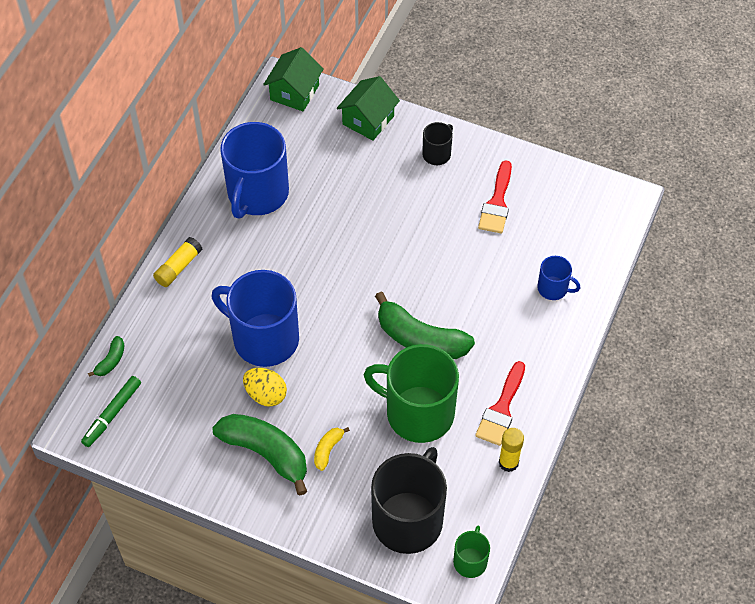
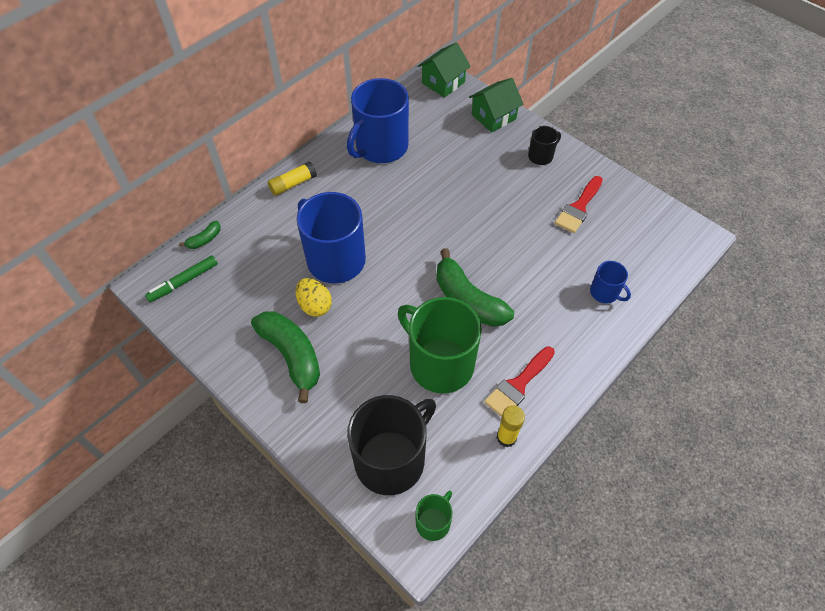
camera: 20 degrees right, 0 degrees up
yellow banana [314,427,350,471] -> none

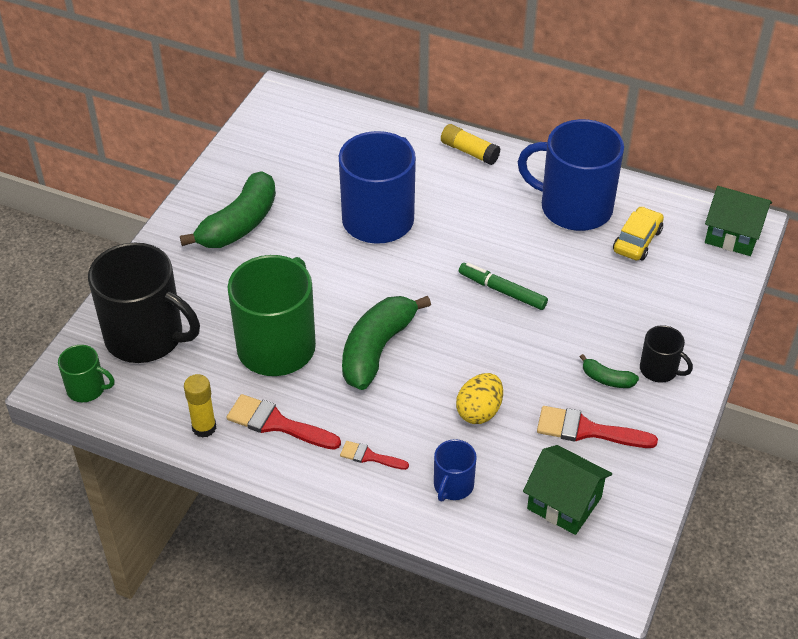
camera: 70 degrees right, 10 degrees down
green marker [145,255,218,302] -> green marker moved to [459,263,548,310]
green banana [179,221,221,249] -> green banana moved to [580,354,639,388]
yellow egg [295,278,332,317] -> yellow egg moved to [456,373,503,424]
green house [469,78,523,133] -> green house moved to [523,445,612,535]
none -> red brush [340,441,409,470]
none -> yellow car [613,206,664,260]

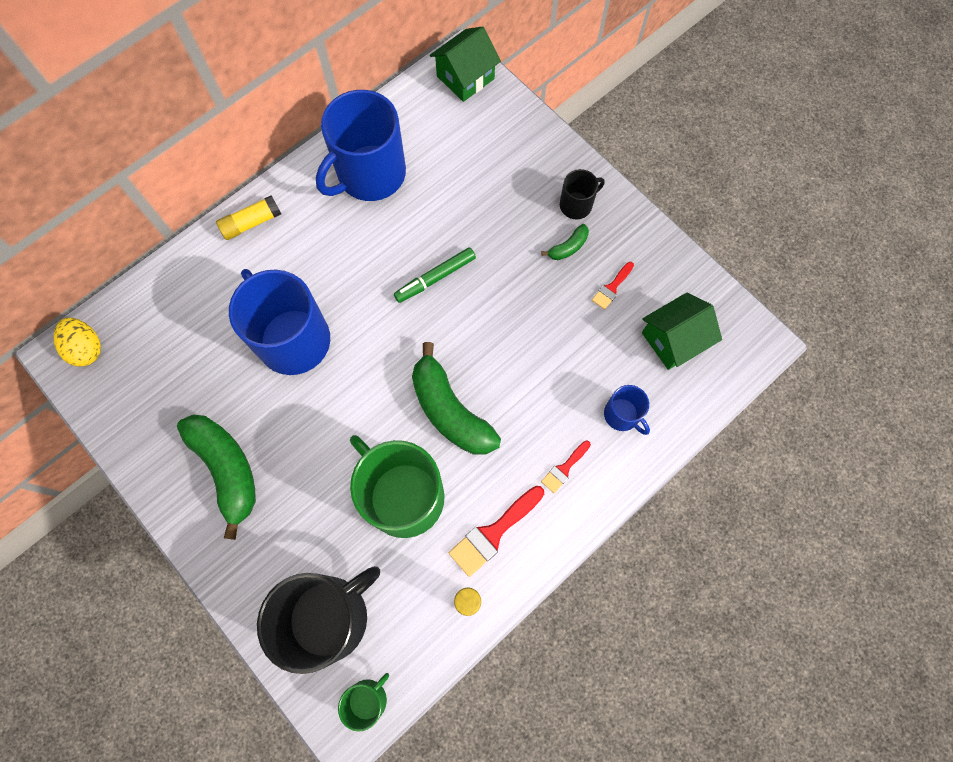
camera: 65 degrees left, 25 degrees up
yellow egg [456,373,503,424] -> yellow egg moved to [54,318,101,367]
red brush [537,406,658,448] -> red brush [592,262,634,310], size x0.57
yellow car [613,206,664,260] -> none

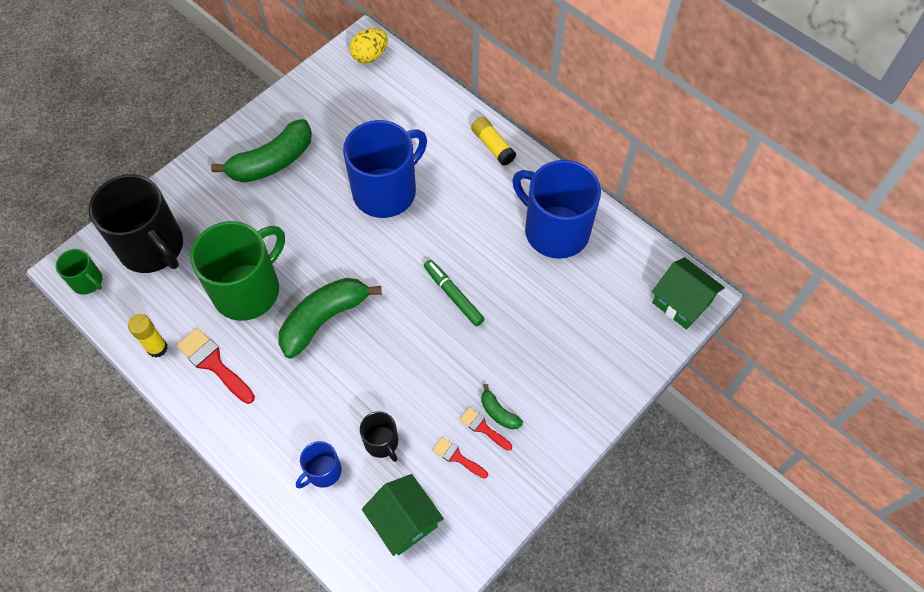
camera: 85 degrees right, 10 degrees down
red brush [541,441,591,493] -> red brush moved to [460,407,512,451]
black mug [560,169,605,219] -> black mug moved to [360,411,398,462]

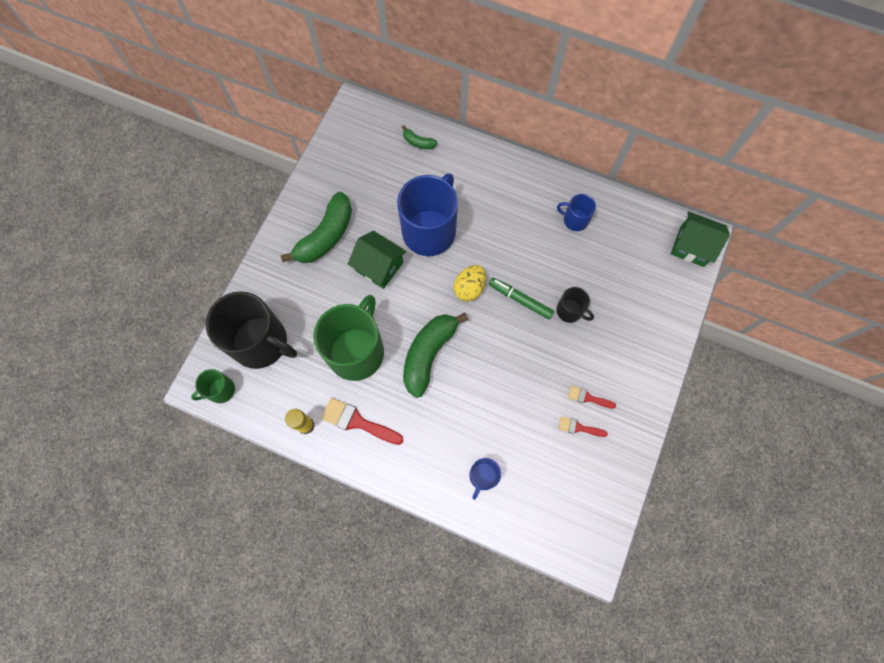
camera: 20 degrees left, 10 degrees up
green mug [56,249,102,295] -> green mug turned 135 degrees clockwise [191,369,235,403]
yellow egg [350,29,388,63] -> yellow egg moved to [454,265,486,302]
black mug [360,411,398,462] -> black mug moved to [556,287,594,323]
green house [362,474,444,556] -> green house moved to [348,231,406,289]
yellow glue stick [471,117,516,166] -> none
green banana [481,384,523,429] -> green banana moved to [402,125,438,149]
blue mug [512,160,601,259] -> blue mug [557,194,596,231], size x0.47

